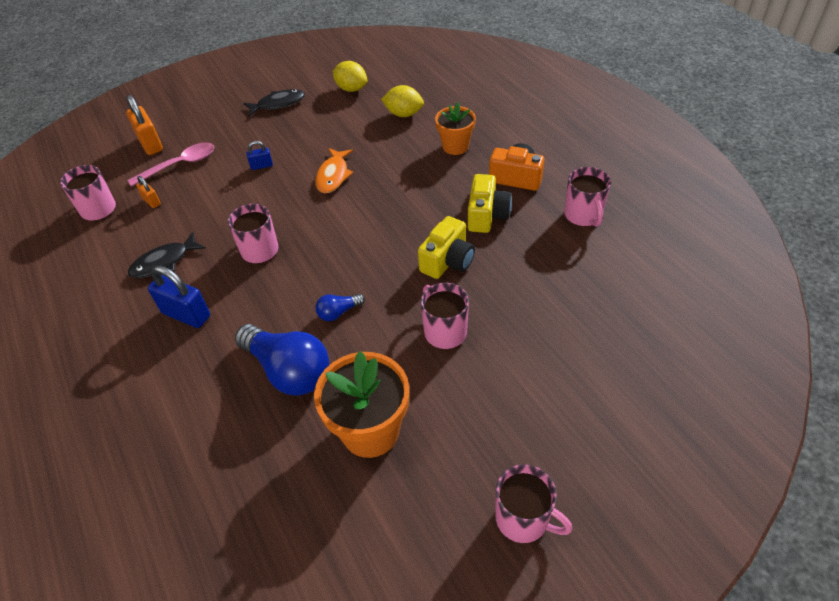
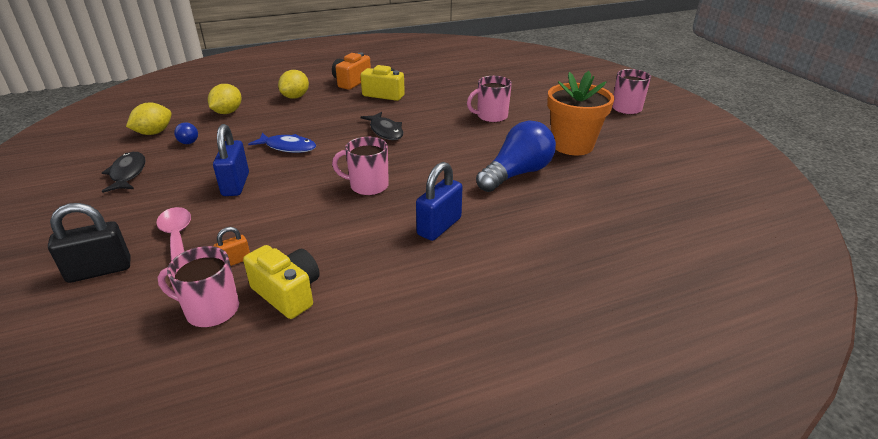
camera: 85 degrees left, 15 degrees down
orange padlock [126,95,163,155] -> black padlock [48,203,131,283]
black fish [128,232,205,278] -> black fish moved to [360,112,403,140]
blue padlock [247,141,273,170] -> blue padlock [213,124,249,196], size x1.88
orange fish [315,148,354,193] -> blue fish [248,133,316,153]
blue light bulb [315,294,365,321] -> blue light bulb moved to [174,122,198,144]
yellow camera [418,216,475,279] -> yellow camera moved to [243,245,320,319]
orange flower pot [435,102,476,155] -> yellow lemon [278,70,309,99]
pink mug [564,167,611,227] -> none

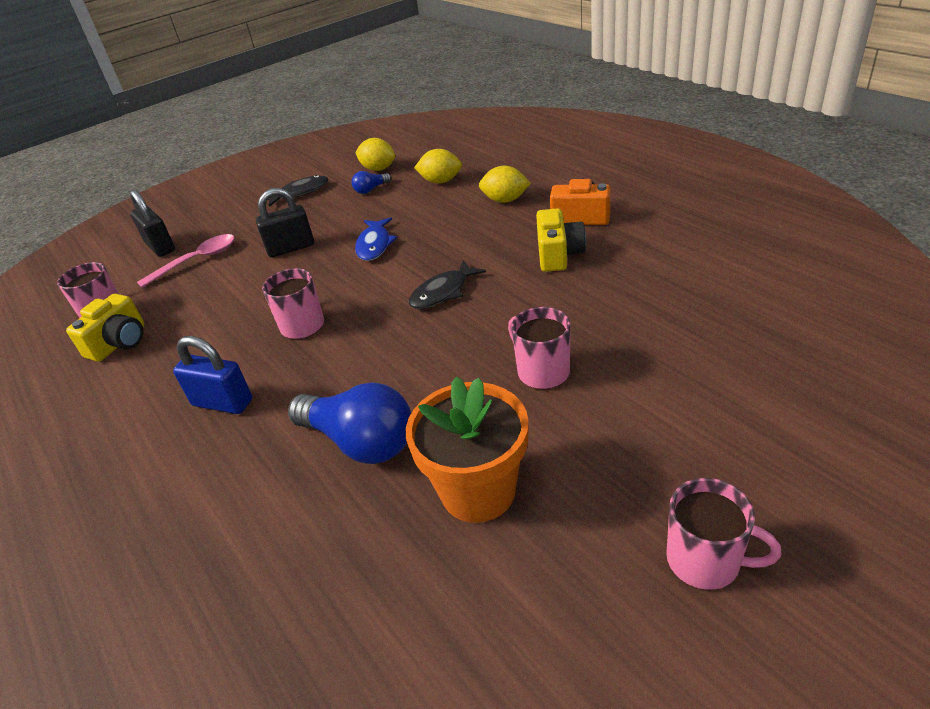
camera: 80 degrees right, 5 degrees up
blue padlock [213,124,249,196] -> black padlock [256,188,314,257]
orange padlock [214,227,250,266] -> none

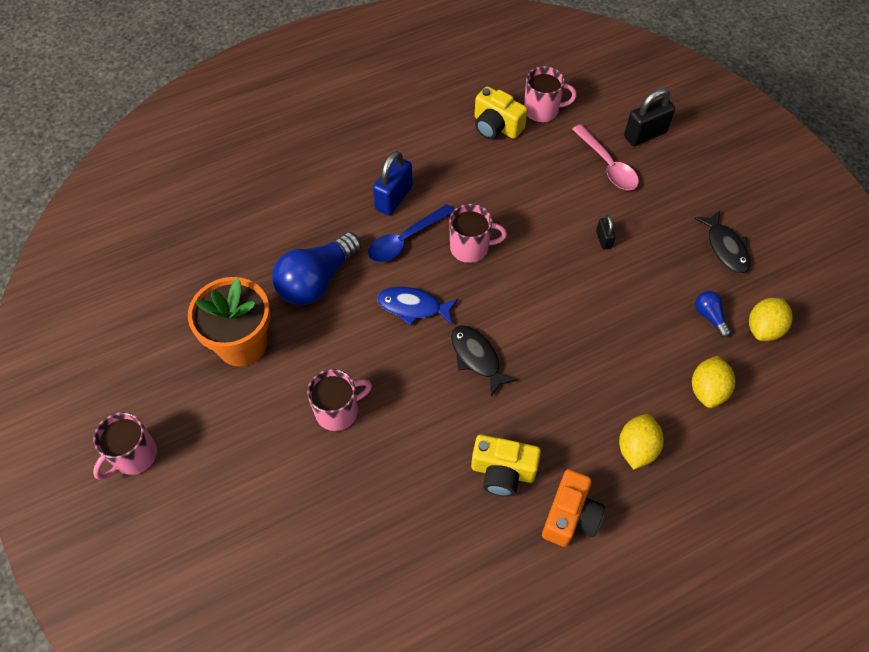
camera: 95 degrees right, 20 degrees up
black padlock [256,188,314,257] -> black padlock [596,215,615,250], size x0.53
blue fish [355,217,397,261] -> blue fish moved to [377,287,458,326]
none -> blue spoon [368,204,454,262]

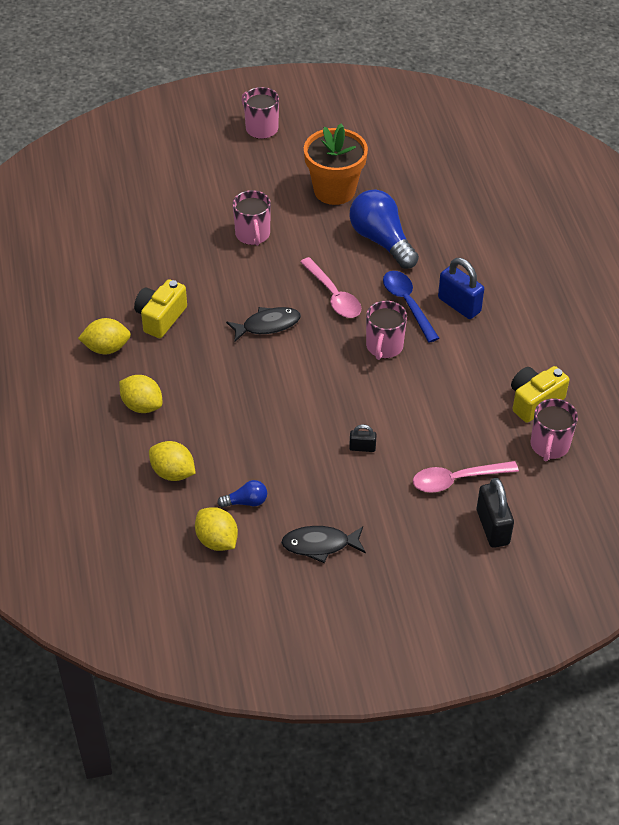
camera: 105 degrees right, 10 degrees down
blue fish [377,287,458,326] -> pink spoon [300,257,361,318]
orange camera [542,469,605,547] -> yellow lemon [78,318,131,354]

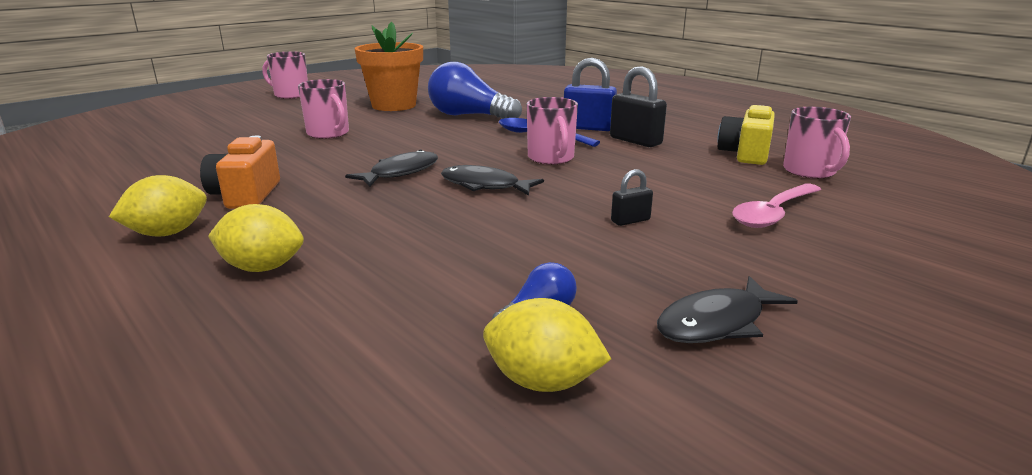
camera: 30 degrees left, 25 degrees down
yellow camera [134,279,187,338] -> orange camera [200,135,280,209]
yellow lemon [149,441,196,481] -> none
pink spoon [300,257,361,318] -> none
black padlock [477,478,514,548] -> black padlock moved to [610,66,667,147]
none -> black fish [441,165,544,196]

